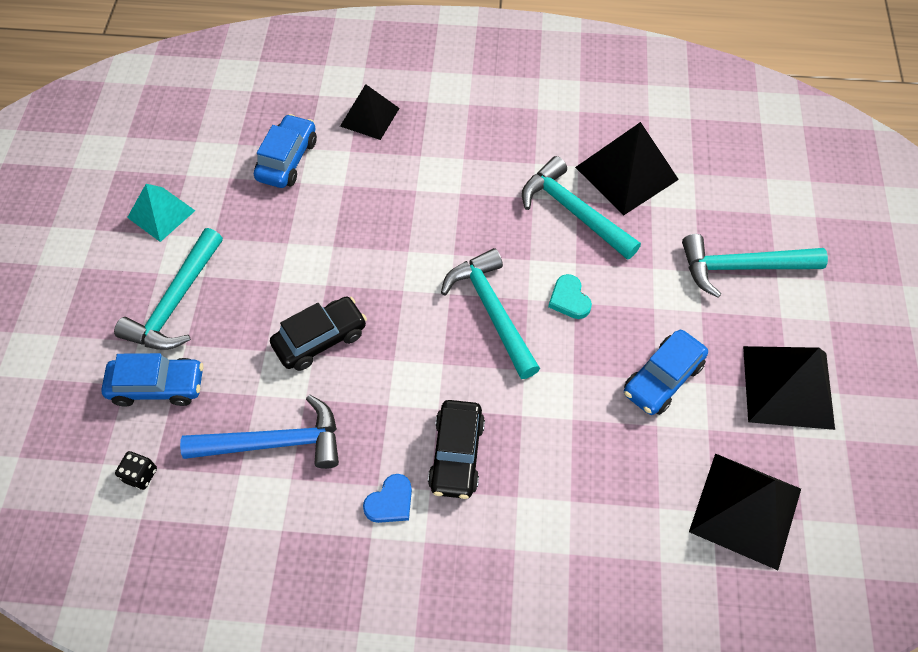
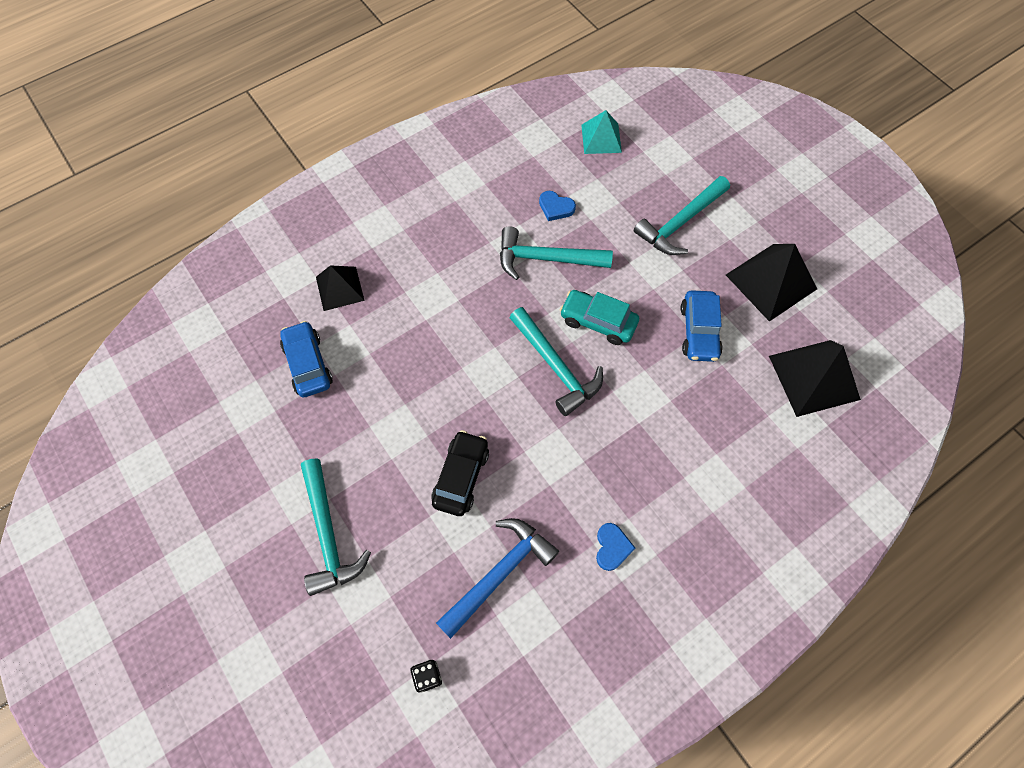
camera: 40 degrees left, 5 degrees up
blue car [101,353,203,407] -> none
turquoise pyramid [127,184,195,242] -> turquoise pyramid moved to [581,110,622,154]
black car [428,400,485,499] -> none
turquoise hammer [441,248,540,379] -> turquoise hammer turned 150 degrees counterclockwise [509,307,603,416]
turquoise heart [548,274,592,319] -> turquoise car [560,290,639,345]
black pyramid [575,122,679,215] -> blue heart [539,191,576,221]

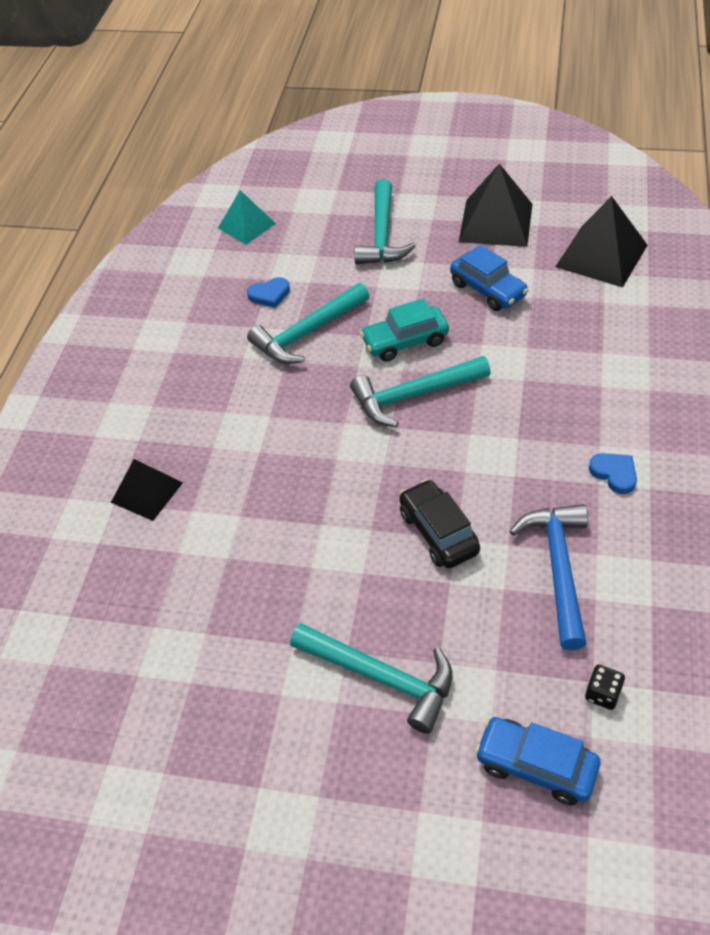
camera: 40 degrees left, 15 degrees down
blue car [280,321,333,397] -> blue car moved to [475,717,600,805]
turquoise hammer [509,307,603,416] -> turquoise hammer turned 150 degrees clockwise [350,356,491,427]

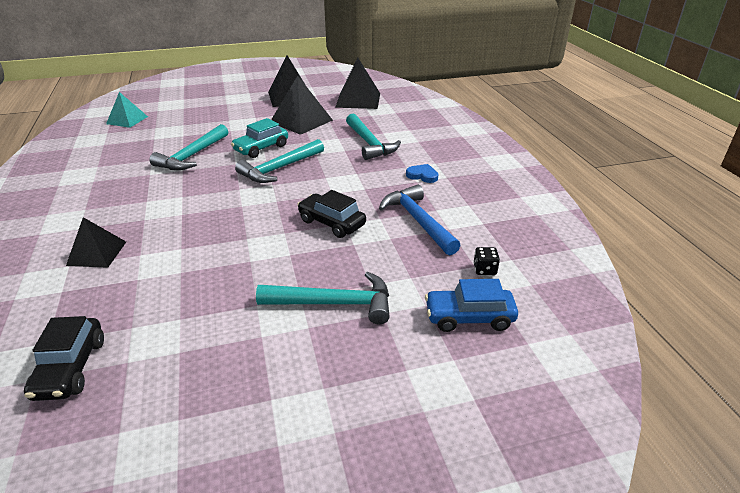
camera: 30 degrees left, 15 degrees down
blue heart [247,277,290,308] -> none
turquoise hammer [354,179,416,265] -> turquoise hammer moved to [346,114,401,160]
blue car [450,245,529,311] -> black pyramid [271,76,333,135]
none -> black car [24,316,104,401]

